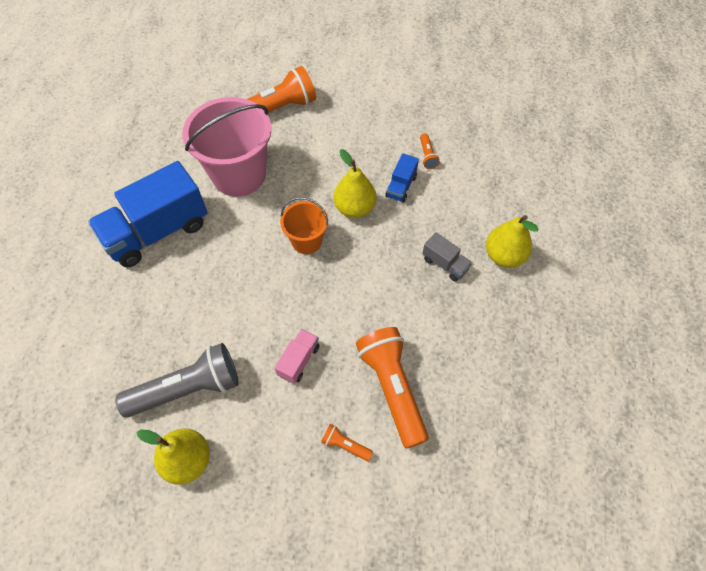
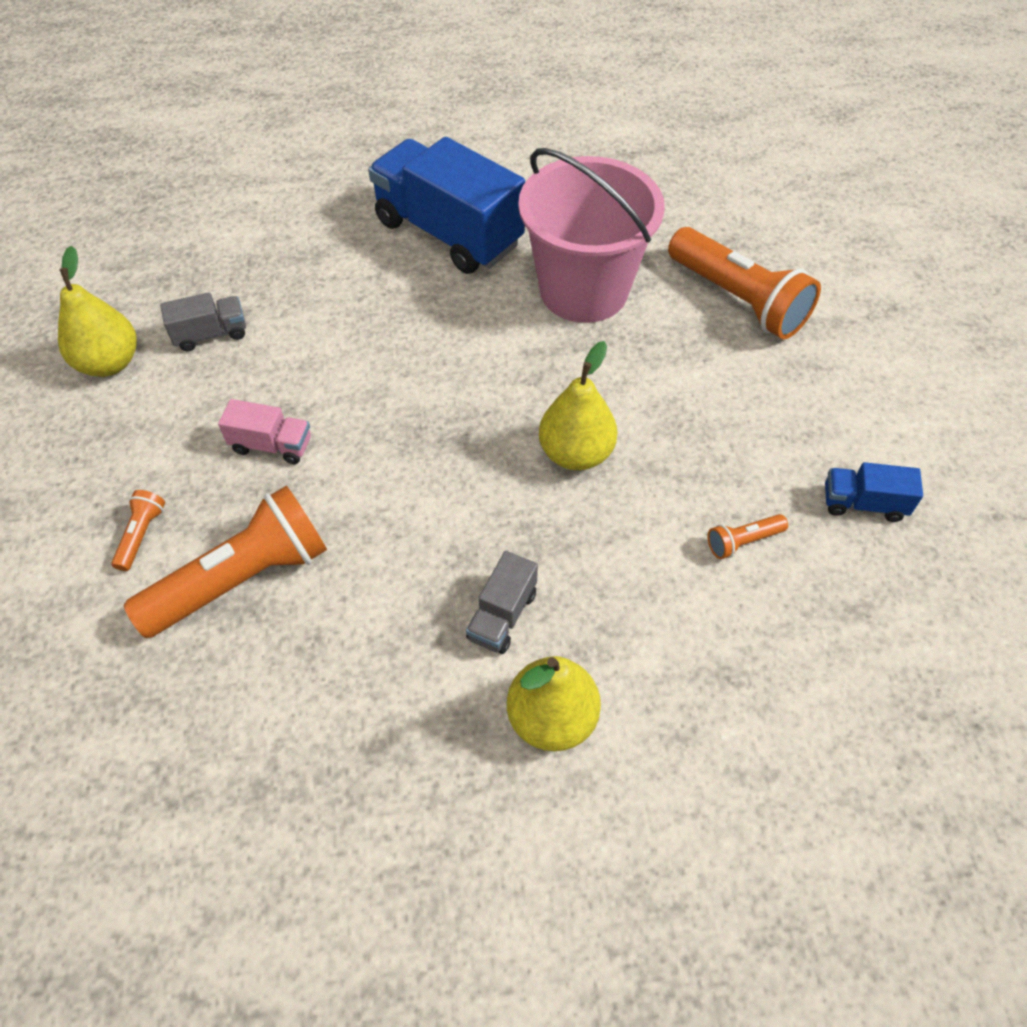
camera: 75 degrees right, 5 degrees down
grey flashlight [115,343,239,418] -> grey truck [160,292,246,352]
orange bucket [280,197,328,254] -> none
blue truck [385,153,419,203] -> blue truck moved to [825,462,923,522]

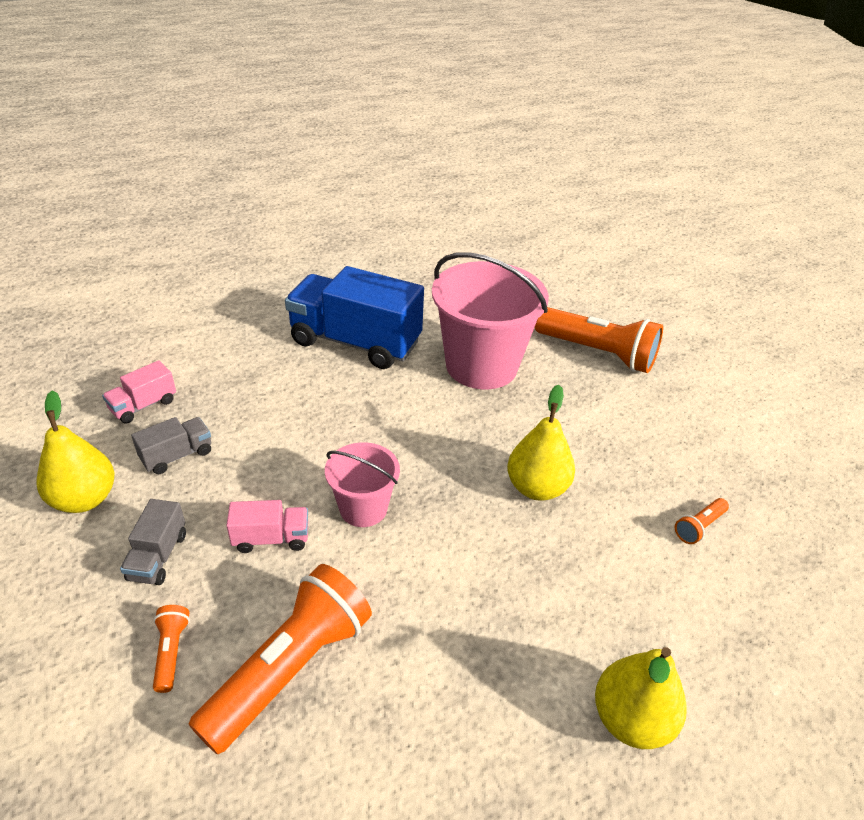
camera: 20 degrees left, 15 degrees down
grey truck [466,551,538,654] -> grey truck moved to [120,499,186,585]
blue truck [825,462,923,522] -> none
none -> pink truck [102,360,176,423]
none -> pink bucket [325,442,400,527]

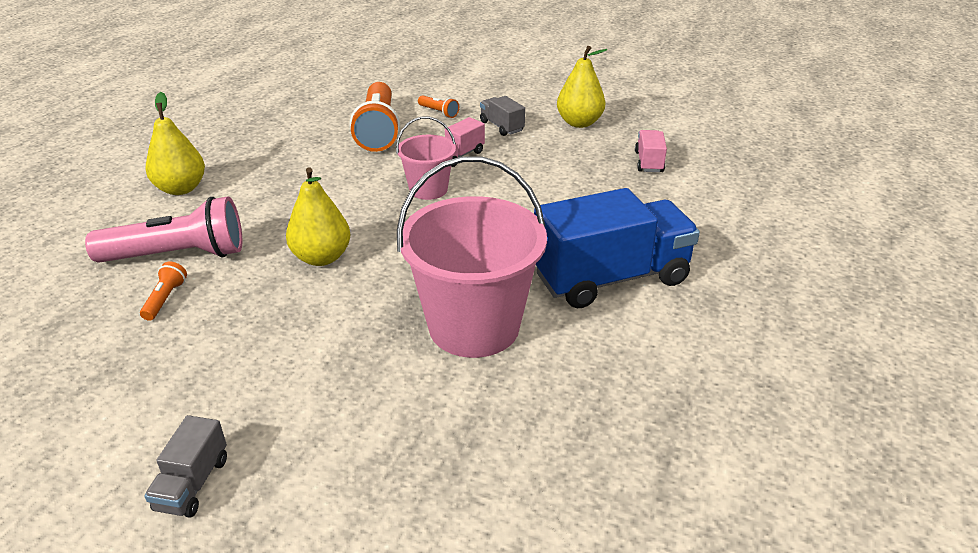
camera: 140 degrees right, 5 degrees down
grey truck [131,417,211,474] -> grey truck moved to [144,415,227,518]
orange flashlight [535,307,663,373] -> none
none -> pink flashlight [85,197,242,263]

